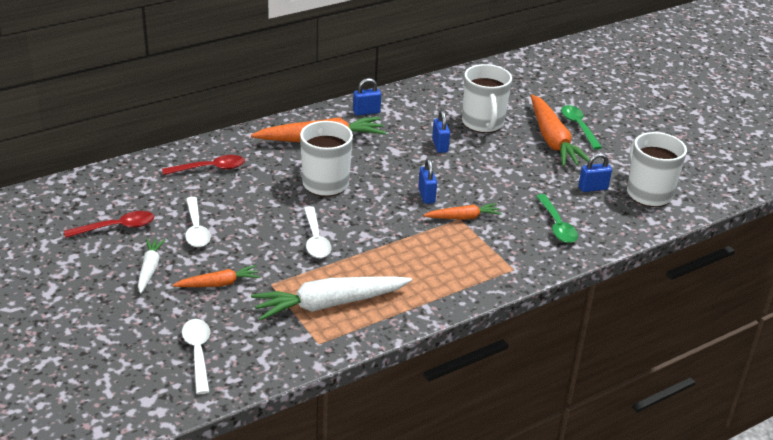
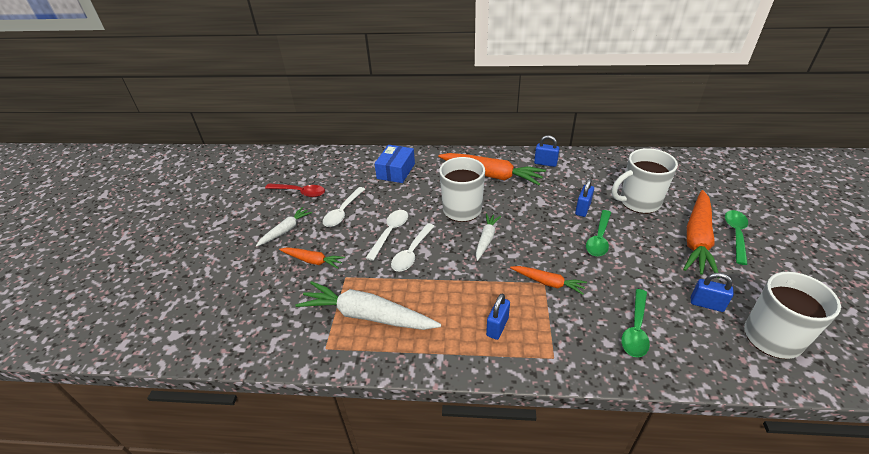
camera: 40 degrees right, 5 degrees up
red spoon [162,155,245,175] -> blue box [374,145,415,183]
white spoon [182,319,210,394] -> white spoon moved to [366,210,408,261]
blue padlock [418,158,437,204] -> blue padlock moved to [486,294,510,340]
white mug [462,64,512,133] -> white mug turned 45 degrees clockwise [612,148,678,214]
none -> white carrot [476,213,501,261]
none -> green spoon [586,210,611,256]

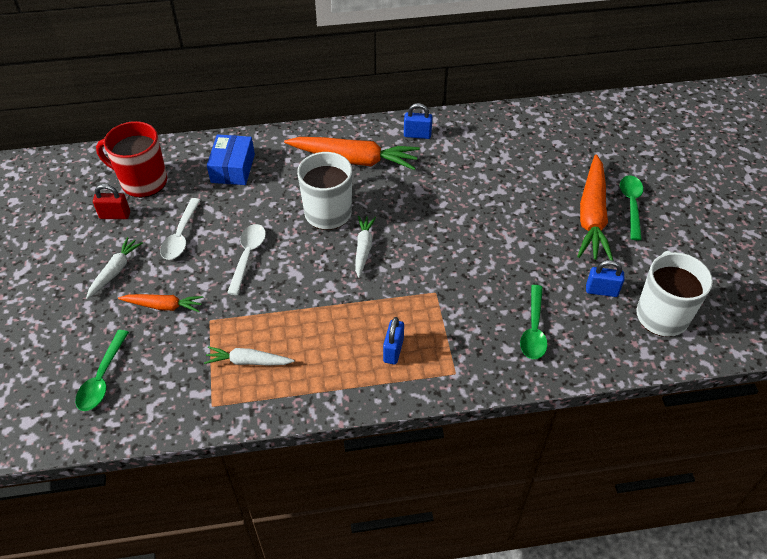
camera: 15 degrees left, 10 degrees up
red spoon [265,184,325,197] -> red padlock [93,184,130,219]
white carrot [295,281,441,330] -> white carrot [204,346,295,365], size x0.54
white spoon [391,223,434,272] -> none
orange carrot [510,266,587,295] -> none
blue padlock [575,179,594,217] -> none
green spoon [586,210,611,256] -> green spoon moved to [75,330,129,411]
white mug [612,148,678,214] -> none
none -> red mug [96,121,167,198]

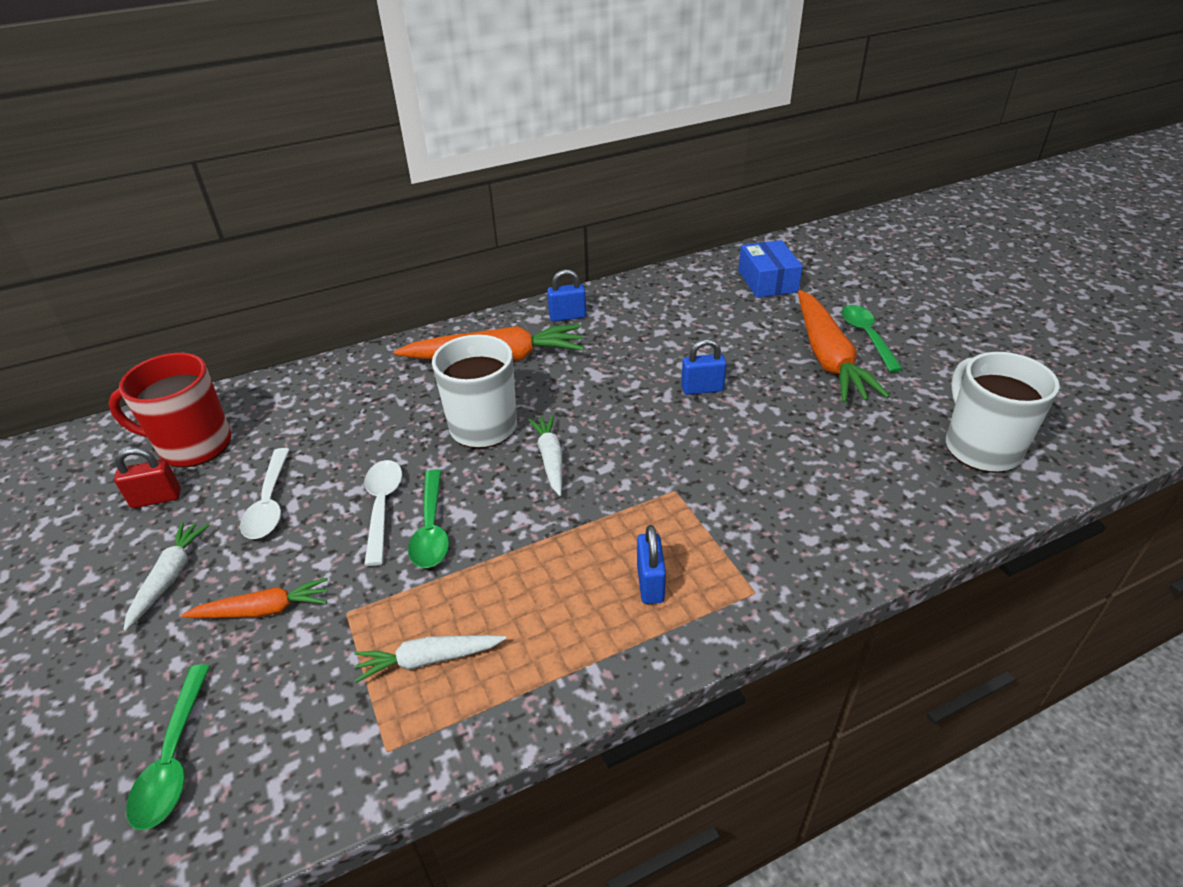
camera: 15 degrees left, 10 degrees down
blue box [207,134,255,185] -> blue box moved to [738,240,803,298]
green spoon [520,285,548,359] -> green spoon moved to [408,469,449,568]
blue padlock [586,260,624,297] -> blue padlock moved to [681,339,727,395]

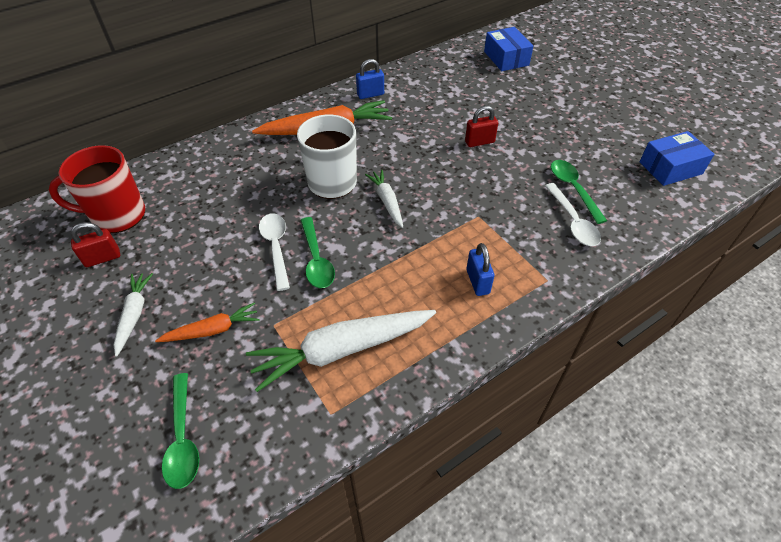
camera: 10 degrees left, 10 degrees up
white spoon [240,448,290,539] -> white spoon moved to [545,183,601,246]
white carrot [355,635,506,683] -> white carrot [246,310,436,392], size x1.86
blue padlock [681,339,727,395] -> red padlock [465,106,498,147]
orange carrot [798,290,890,403] -> none
green spoon [841,305,903,372] -> green spoon moved to [551,160,607,224]
white mug [946,352,1060,473] -> blue box [640,131,714,186]

